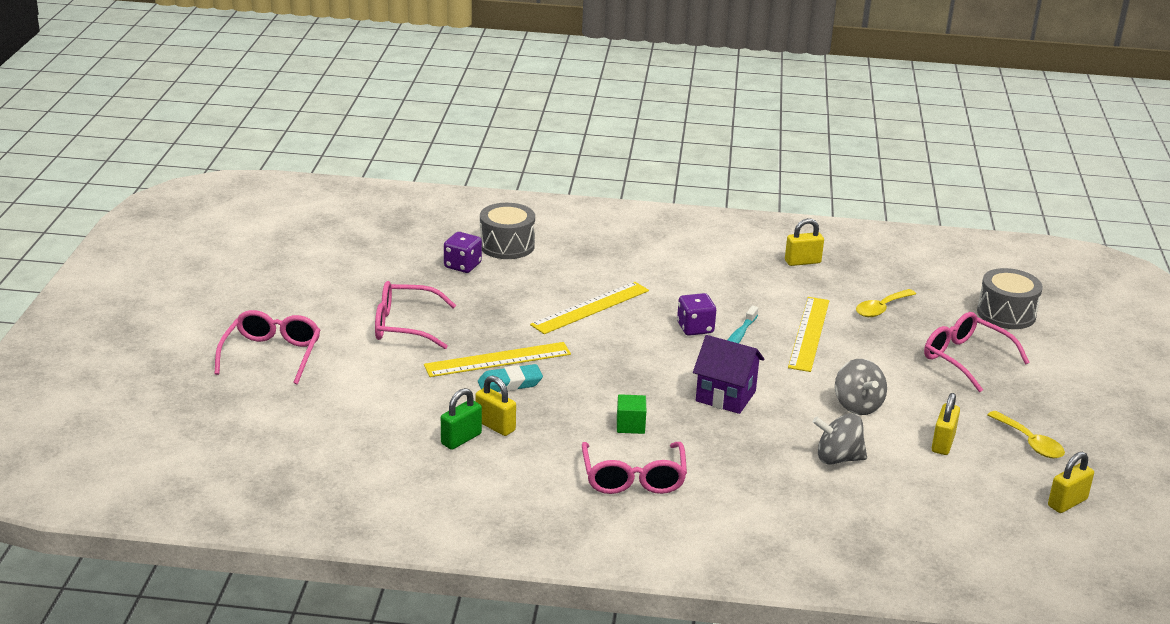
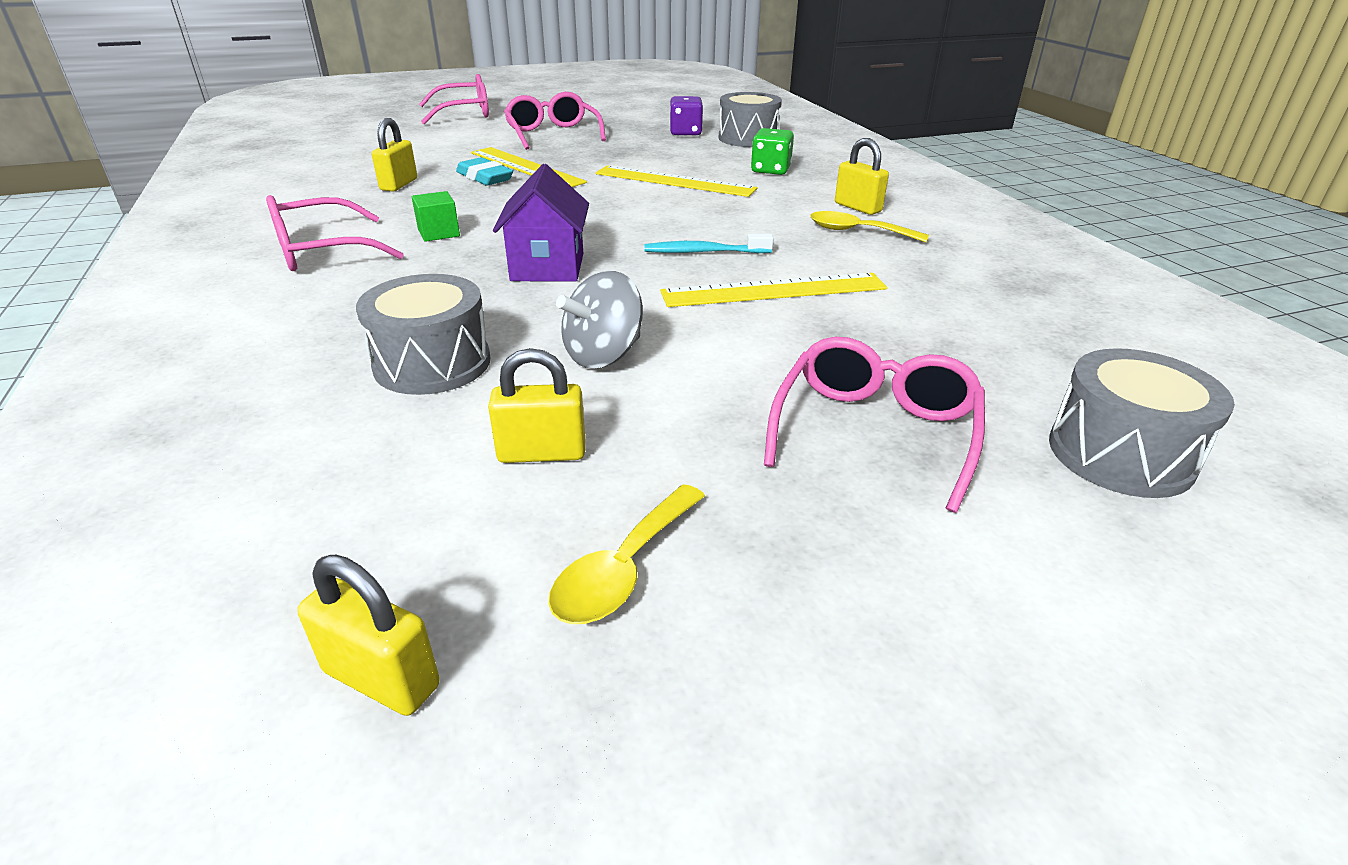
camera: 65 degrees right, 5 degrees up
green padlock [441,388,482,450] -> none
purple dice [677,293,716,336] -> none
yellow padlock [785,218,824,266] -> yellow padlock moved to [835,138,889,215]
grey spinning top [813,413,867,464] -> grey drum [356,274,490,395]
yellow spoon [856,289,916,317] -> yellow spoon moved to [810,211,929,243]
none -> green dice [751,128,794,175]

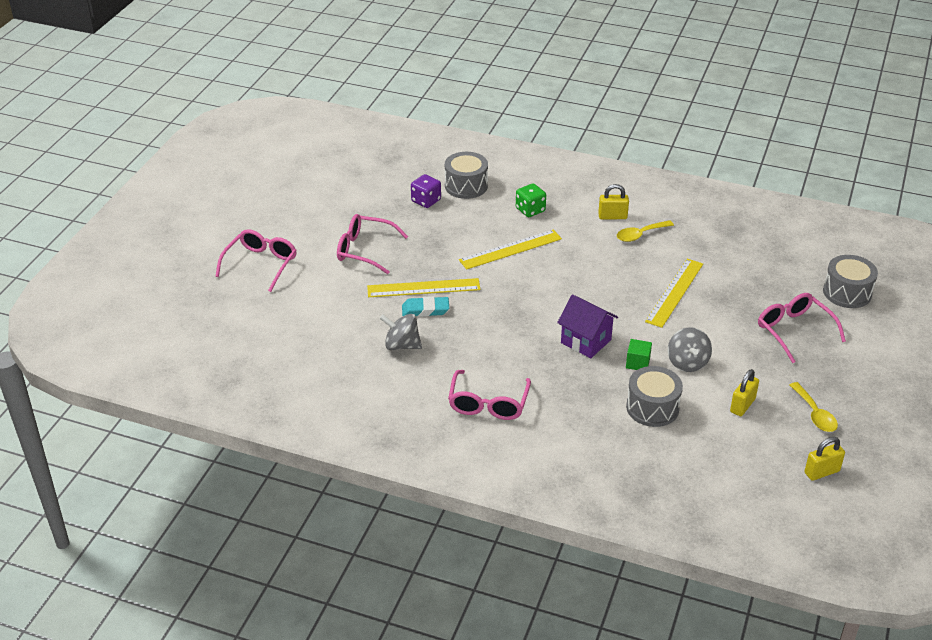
camera: 50 degrees left, 5 degrees up
yellow padlock [372,118,417,191] -> grey spinning top [379,314,422,350]
green cube [412,191,460,242] -> green cube moved to [626,339,652,370]
turquoise toothbrush [644,234,774,253] -> none

